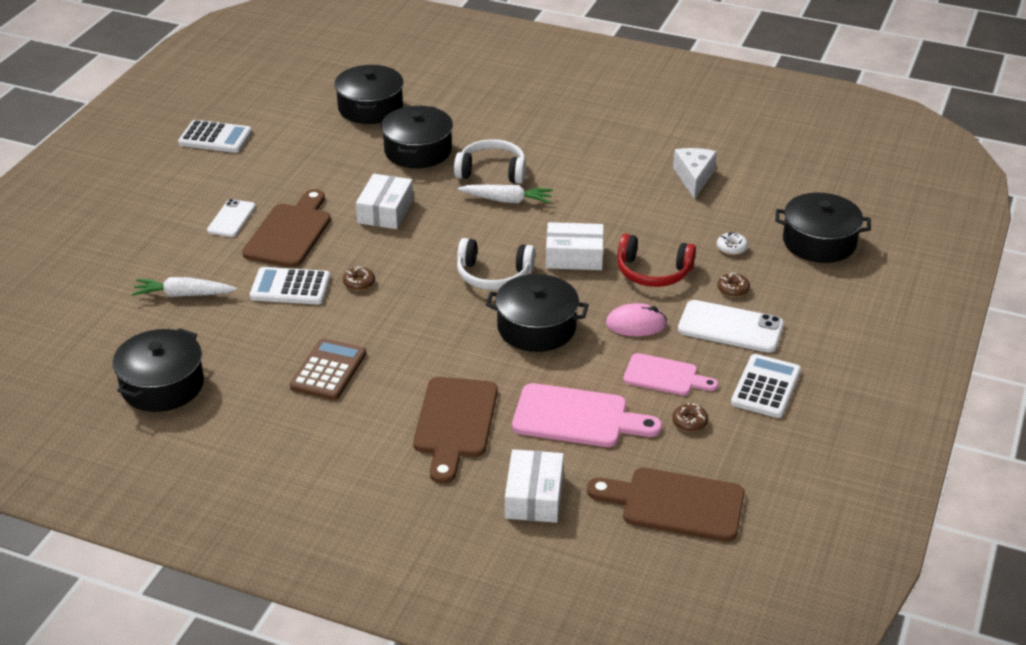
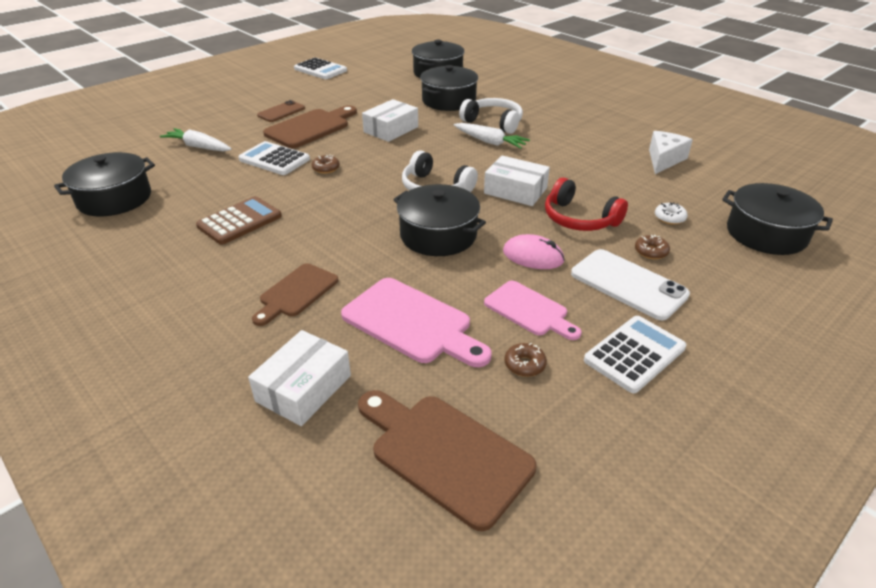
camera: 25 degrees right, 0 degrees up
white phone [207,199,256,237] -> brown phone [257,100,305,122]
brown cutting board [413,377,498,484] -> brown cutting board [252,263,338,326], size x0.65

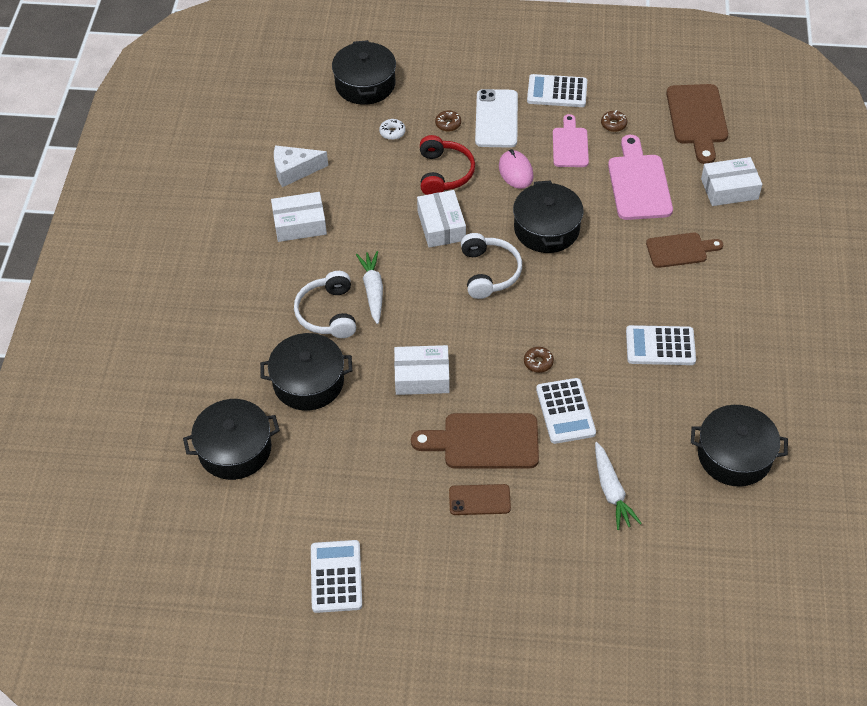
camera: 130 degrees left, 15 degrees up
brown calculator [196,196,282,245] -> white calculator [626,325,696,365]
none -> white box [271,192,327,242]

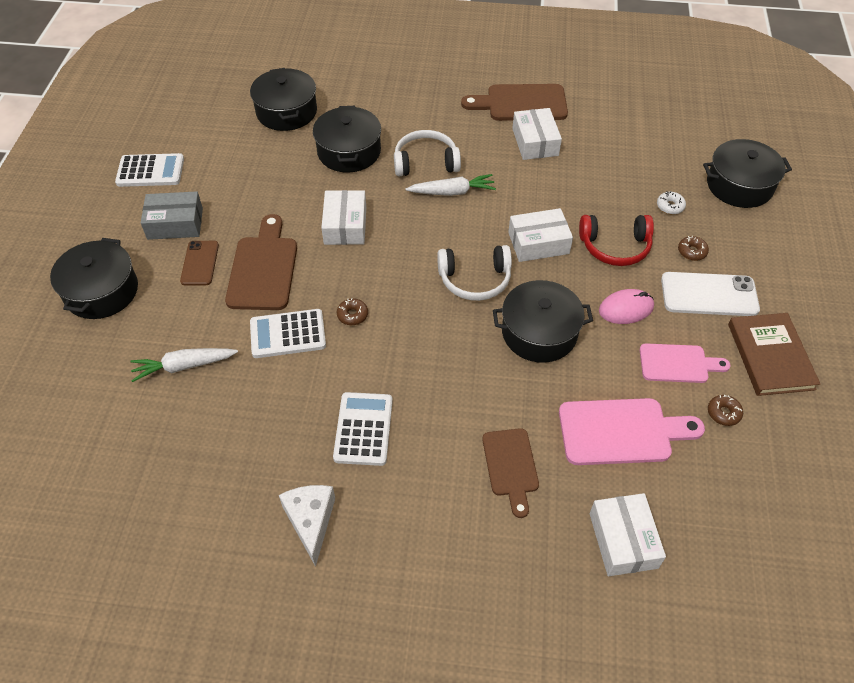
camera: 90 degrees right, 0 degrees up
white cheese [274,145,328,187] -> white cheese moved to [279,485,335,567]
white calculator [527,74,587,107] -> brown book [728,313,820,396]
brown cutting board [666,84,728,164] -> brown cutting board moved to [461,84,568,121]
black pot [691,405,788,486] -> black pot moved to [50,238,138,319]
none -> grey box [141,191,203,240]

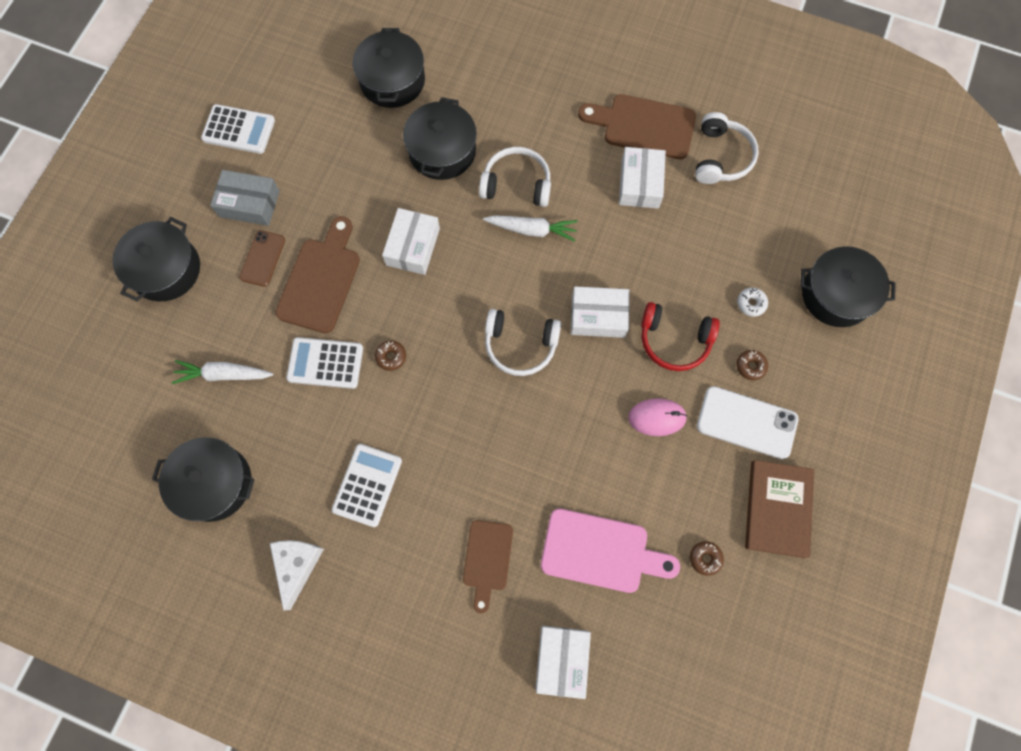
camera: 15 degrees right, 20 degrees up
black pot [493,280,593,363] -> black pot moved to [152,437,255,522]
pink cutting board [640,343,730,383] -> none
none -> white headphones [695,112,759,184]

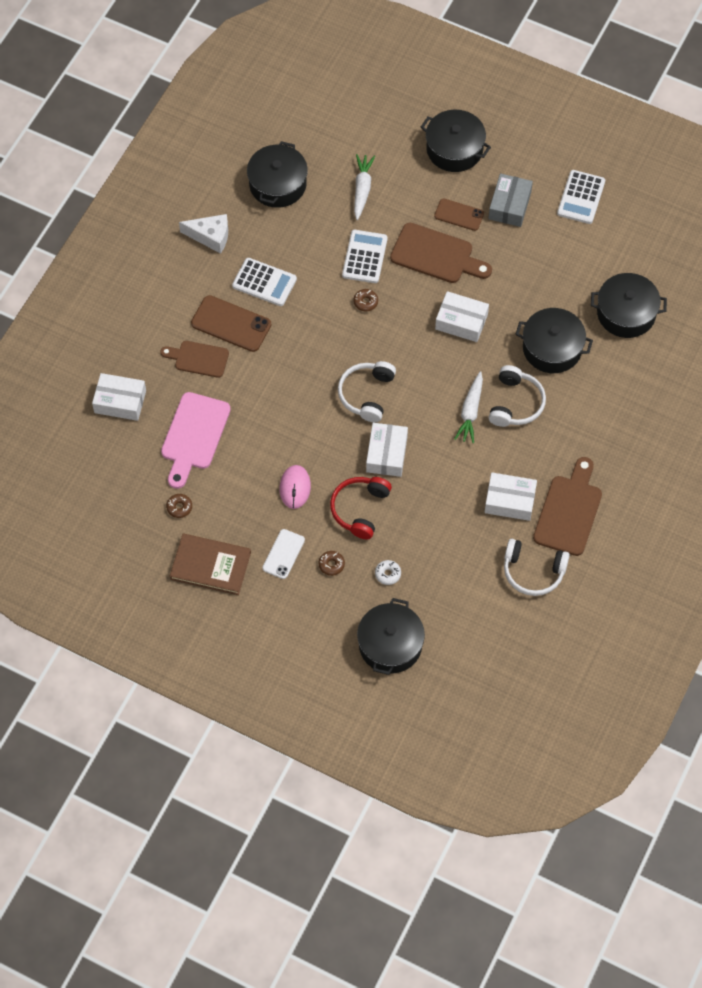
camera: 95 degrees right, 10 degrees down
white phone [697,386,799,459] -> white phone [262,529,305,579], size x0.64
none -> brown phone [191,295,271,352]

